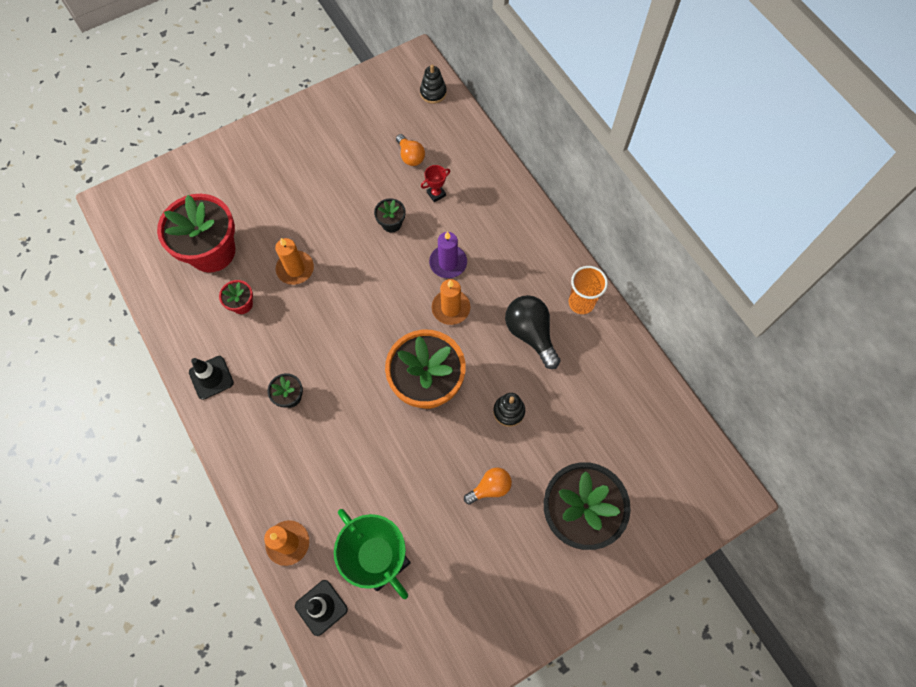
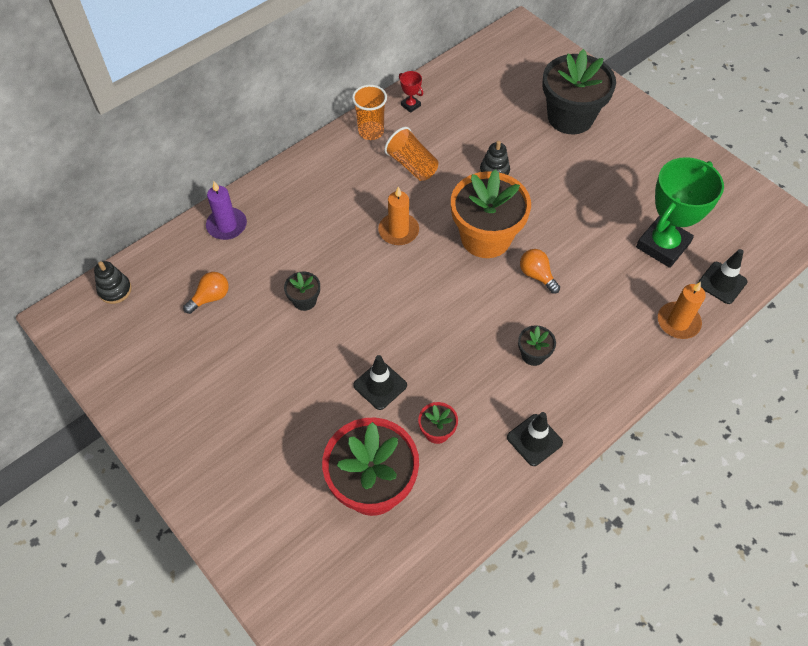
camera: 100 degrees left, 10 degrees down
orange candle [275,238,314,285] -> black traffic cone [353,355,407,410]
red trophy [421,165,450,202] -> red trophy moved to [399,71,423,113]
purple candle [429,231,467,278] -> purple candle moved to [206,181,247,240]
orange light bulb [464,467,512,505] -> orange light bulb moved to [520,249,560,294]
black light bulb [505,295,560,369] -> orange cup [384,127,438,181]

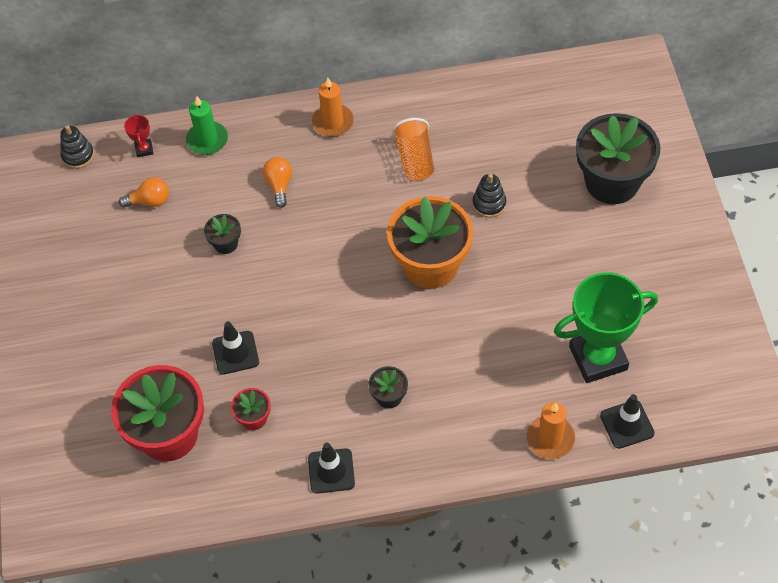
camera: 35 degrees right, 0 degrees up
purple candle [206,181,247,240] -> green candle [186,96,228,155]
orange cup [352,85,387,140] -> none
orange candle [378,187,419,245] -> orange candle moved to [312,78,354,137]
red trophy [399,71,423,113] -> red trophy moved to [124,114,153,158]
orange light bulb [520,249,560,294] -> orange light bulb moved to [263,157,292,208]

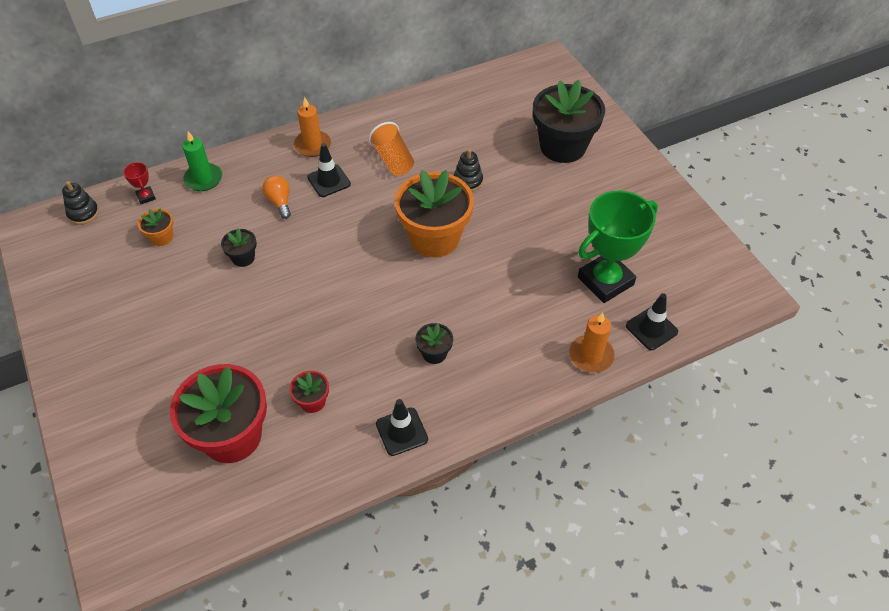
camera: 20 degrees left, 5 degrees down
orange light bulb [119,177,169,208] -> orange flower pot [138,208,174,246]
black traffic cone [212,321,259,375] -> black traffic cone moved to [307,143,351,197]

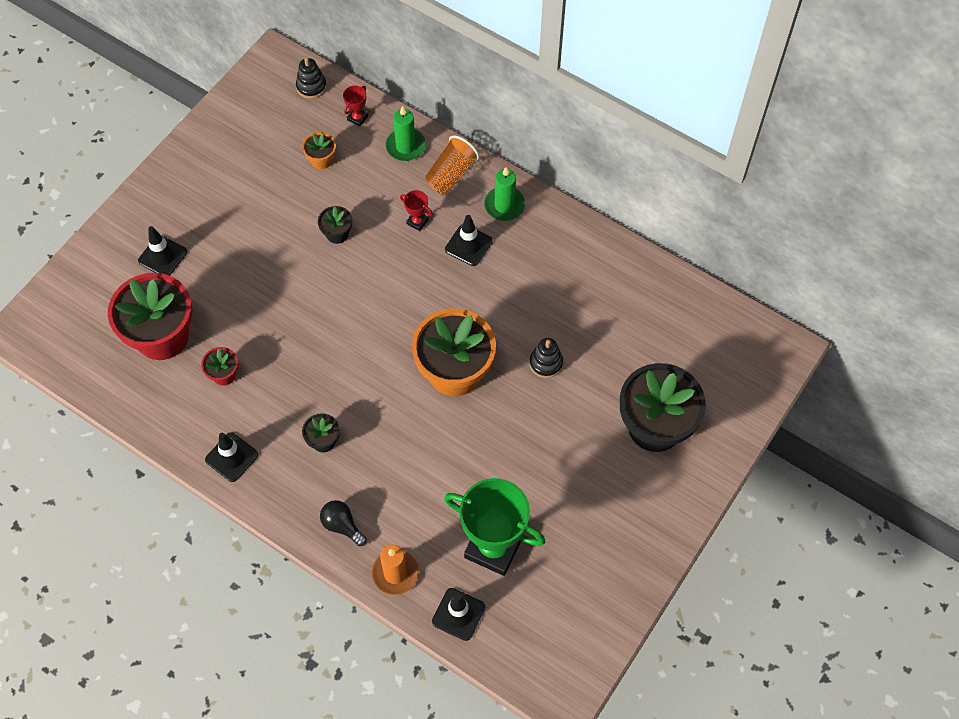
camera: 60 degrees right, 10 degrees up
orange light bulb [262,175,291,219] -> red trophy [400,190,433,231]
orange candle [294,97,331,157] -> green candle [484,167,525,221]
orange cup [368,122,414,176] -> orange cup moved to [426,135,479,194]
none -> black traffic cone [138,226,187,276]
none -> black light bulb [320,500,367,546]

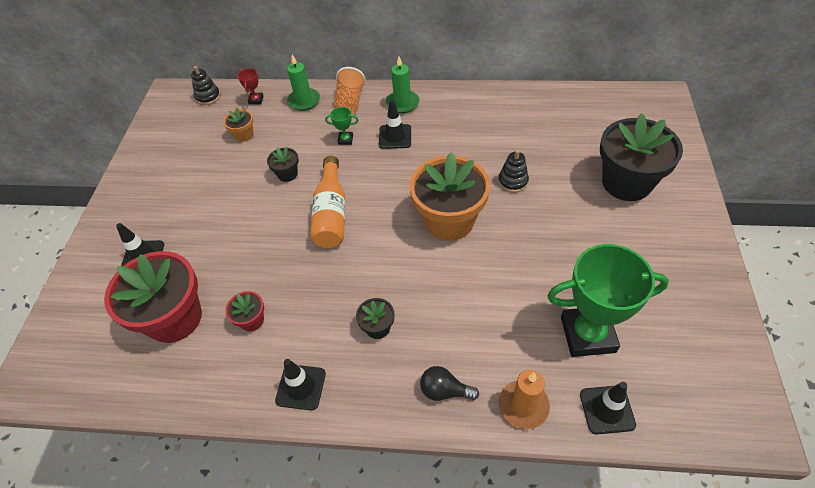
camera: 25 degrees left, 10 degrees down
red trophy [400,190,433,231] -> green trophy [325,107,358,145]
none -> orange bottle [310,156,345,248]

